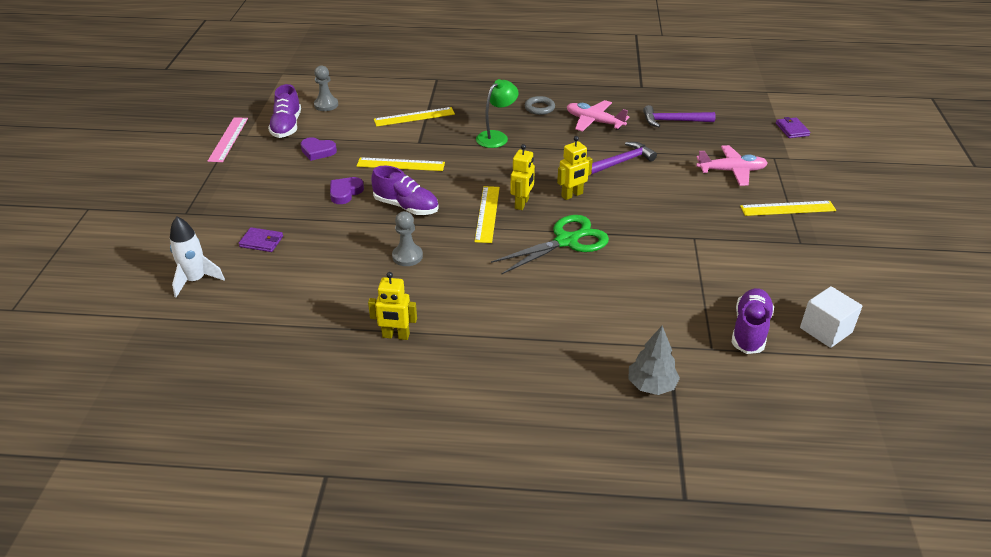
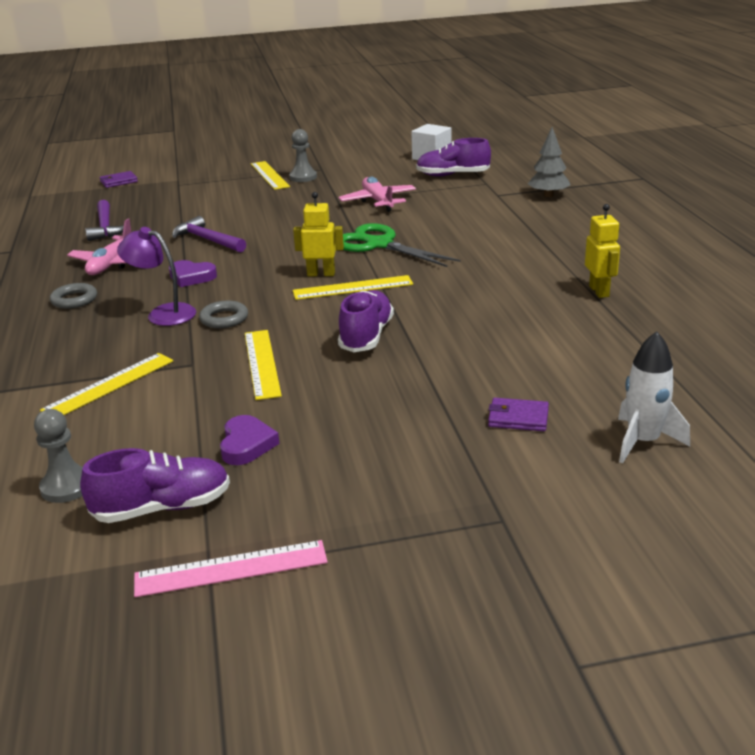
camera: 105 degrees left, 10 degrees down
purple wallet [239,227,283,252] -> purple wallet turned 75 degrees counterclockwise [488,398,549,431]
purple heart [330,177,364,204] -> purple heart moved to [169,260,217,287]
yellow ruler [374,107,455,126] -> yellow ruler turned 75 degrees clockwise [40,353,173,415]
grey pawn [392,211,423,266] -> grey pawn moved to [289,129,317,182]
green lamp [476,79,519,148] -> purple lamp [117,227,196,326]
yellow robot [557,136,593,200] -> none
pink plane [696,145,768,186] -> pink plane moved to [339,177,416,212]
none -> grey ring [199,301,248,328]

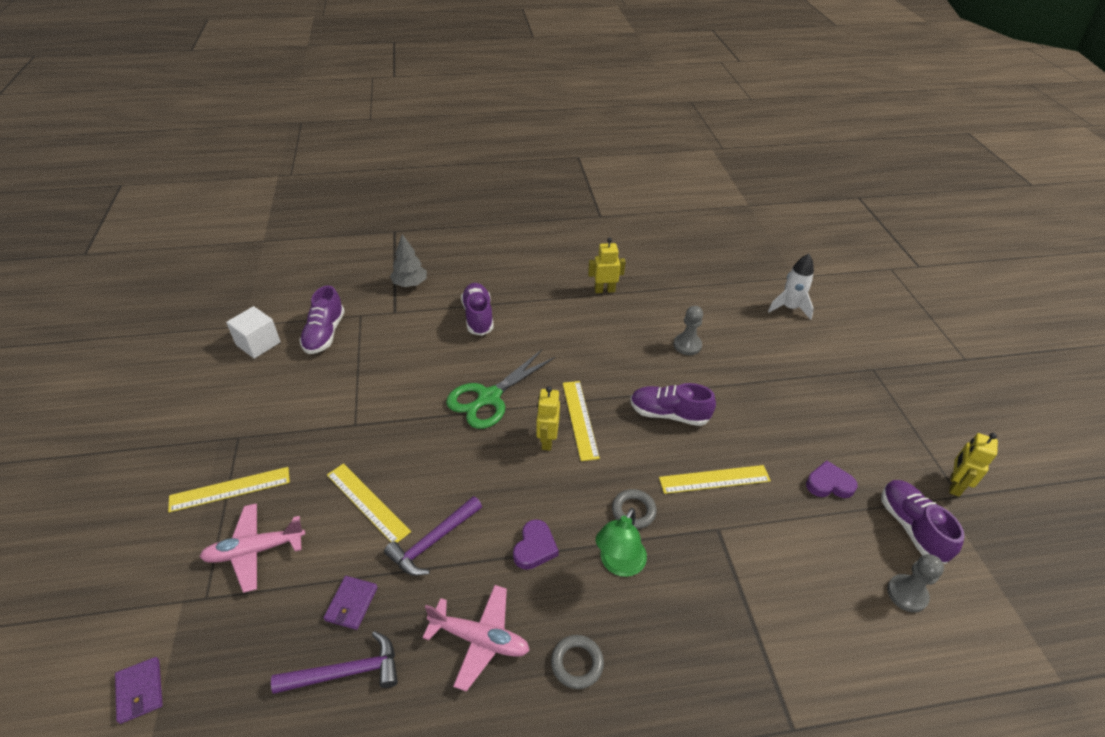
camera: 90 degrees left, 15 degrees up
yellow ruler [40,353,173,415] -> yellow ruler moved to [327,463,411,543]
purple lamp [117,227,196,326] -> green lamp [596,508,647,577]
pink ruler [134,540,328,597] -> yellow robot [949,433,998,497]
grey pawn [289,129,317,182] -> grey pawn moved to [674,306,703,355]
pink plane [339,177,416,212] -> pink plane moved to [200,503,305,593]
purple wallet [488,398,549,431] -> purple wallet moved to [324,576,378,630]
none -> purple shoe [461,283,494,336]

